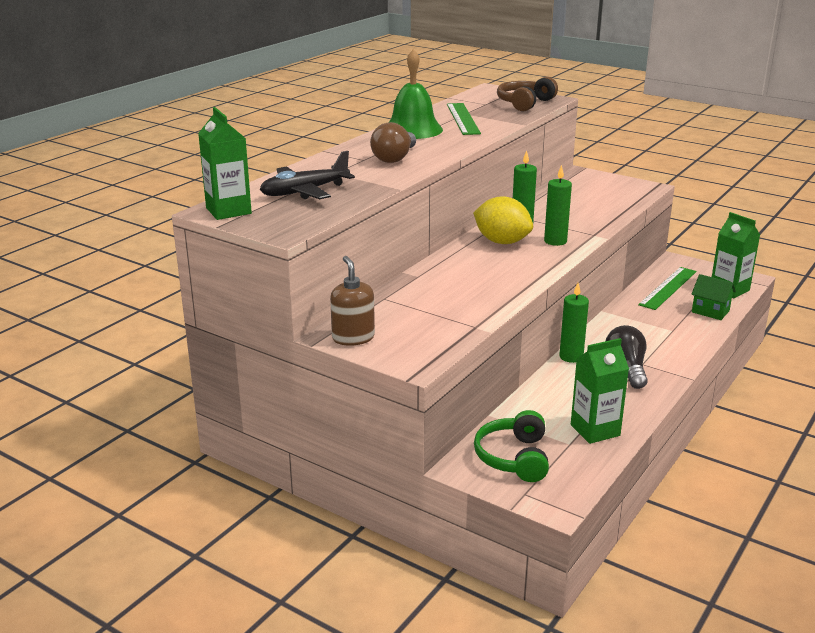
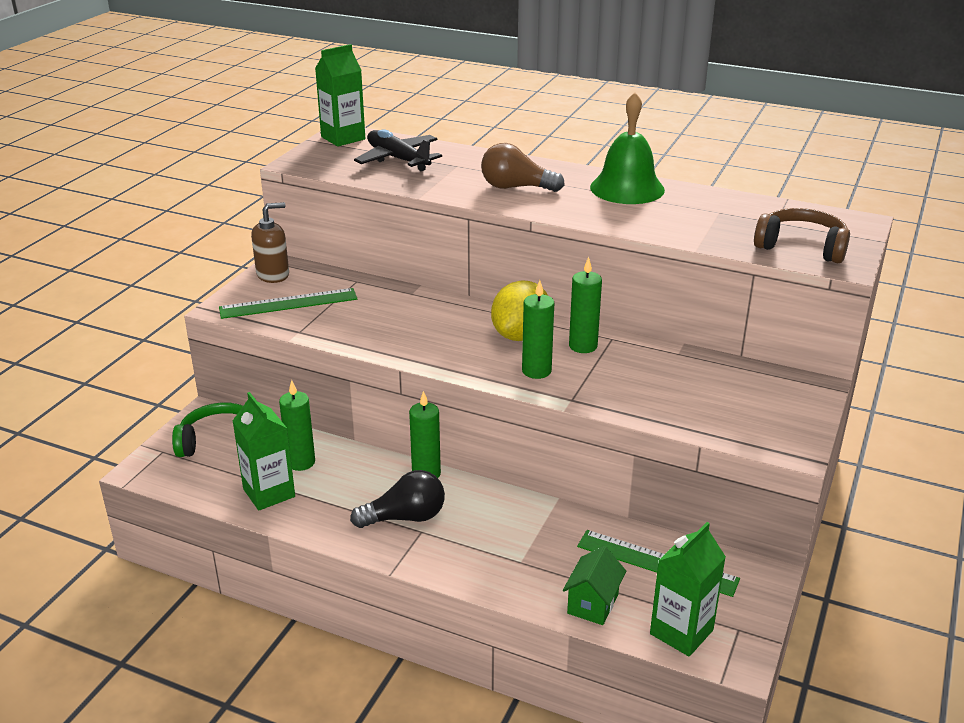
camera: 80 degrees right, 5 degrees up
green ruler [447,103,481,135] -> green ruler moved to [219,288,357,319]
none -> green candle [279,380,315,471]

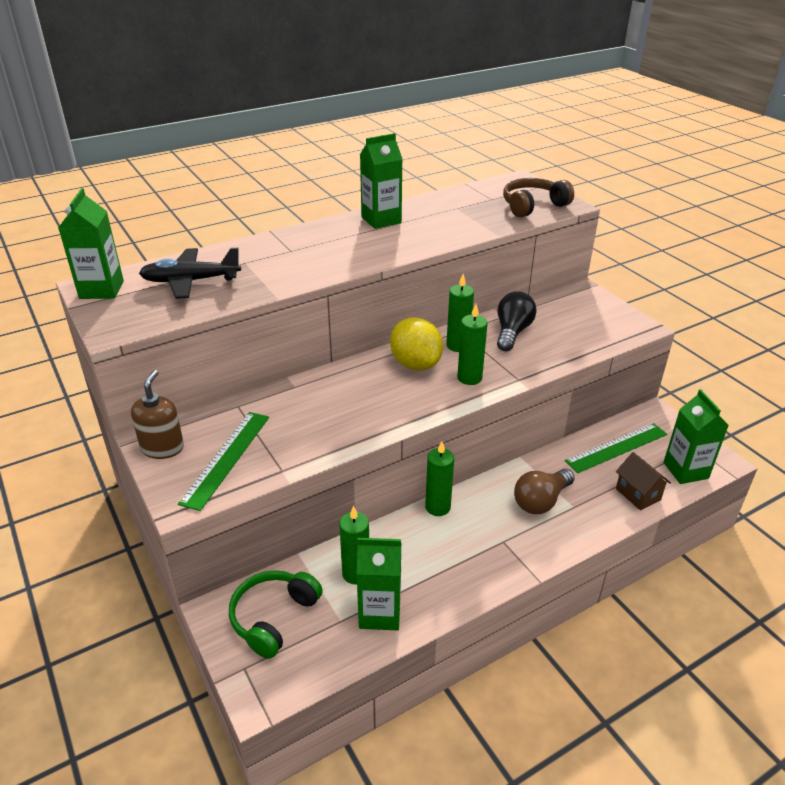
camera: 55 degrees left, 5 degrees up
black light bulb [350,470,445,528] -> black light bulb moved to [497,291,537,351]
brown light bulb [481,143,565,192] -> brown light bulb moved to [514,469,575,514]
green house [563,546,626,625] -> brown house [616,452,671,510]
green bell [590,92,665,204] -> green carton [360,133,402,229]

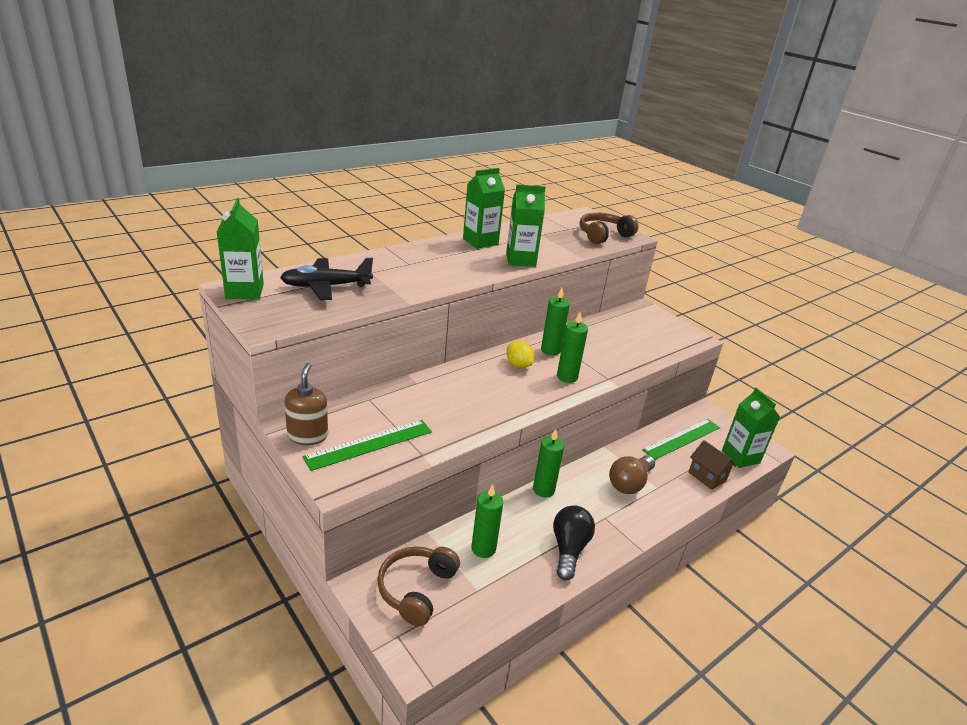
camera: 10 degrees left, 5 degrees down
green ruler [178,412,269,511] -> green ruler turned 45 degrees clockwise [303,420,432,471]
green headphones [229,570,323,659] -> brown headphones [377,546,460,626]
green carton [357,538,401,630] -> green carton moved to [506,184,545,267]
yellow lemon [390,317,443,370] -> yellow lemon [506,341,534,368], size x0.60
black light bulb [497,291,537,351] -> black light bulb moved to [553,505,595,581]

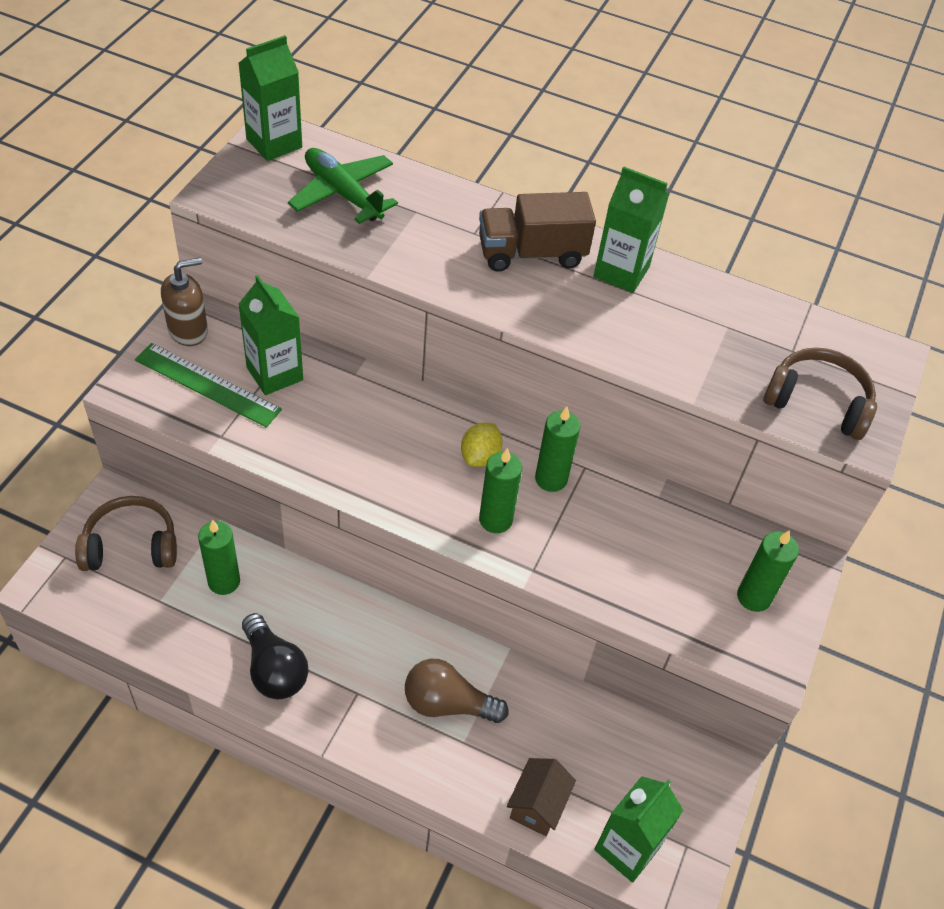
camera: 60 degrees right, 20 degrees up
black plane [280,258,373,300] -> green plane [288,148,398,224]
green carton [506,184,545,267] -> green carton moved to [238,275,303,395]
green candle [533,429,565,498] -> green candle moved to [737,530,799,612]
black light bulb [553,505,595,581] -> black light bulb turned 75 degrees clockwise [242,613,309,699]
green ruler [642,419,720,460] -> none
none -> brown truck [479,192,596,272]

